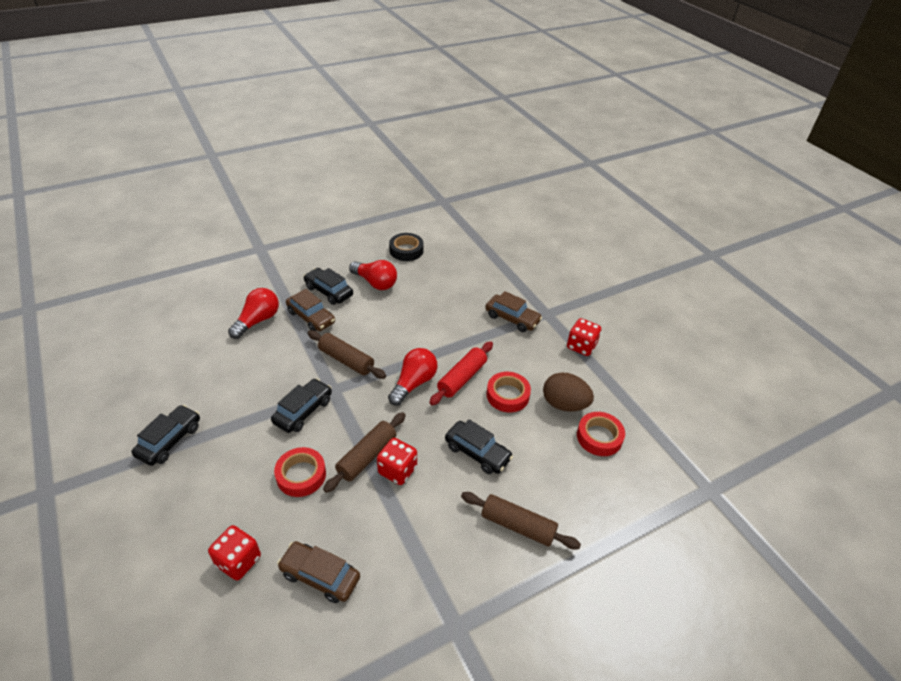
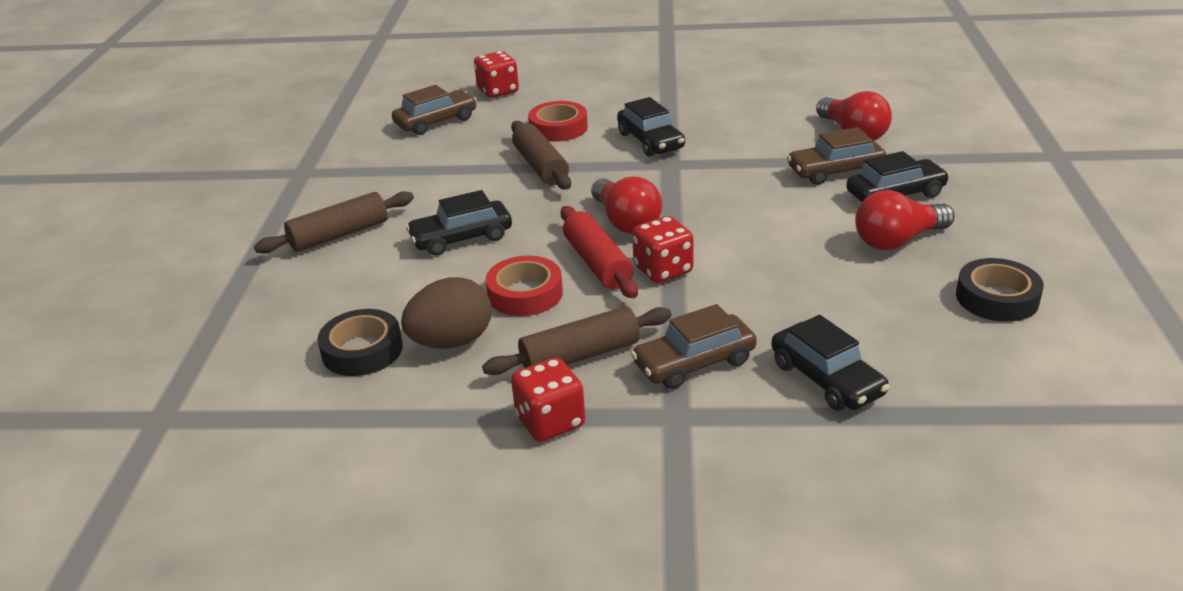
camera: 125 degrees right, 10 degrees down
black car [131,405,200,466] -> black car moved to [771,315,890,411]
brown rolling pin [308,330,386,379] -> brown rolling pin moved to [482,306,671,375]
red dice [377,438,417,485] -> red dice moved to [632,216,694,283]
red tape [577,412,625,456] -> black tape [318,309,403,376]

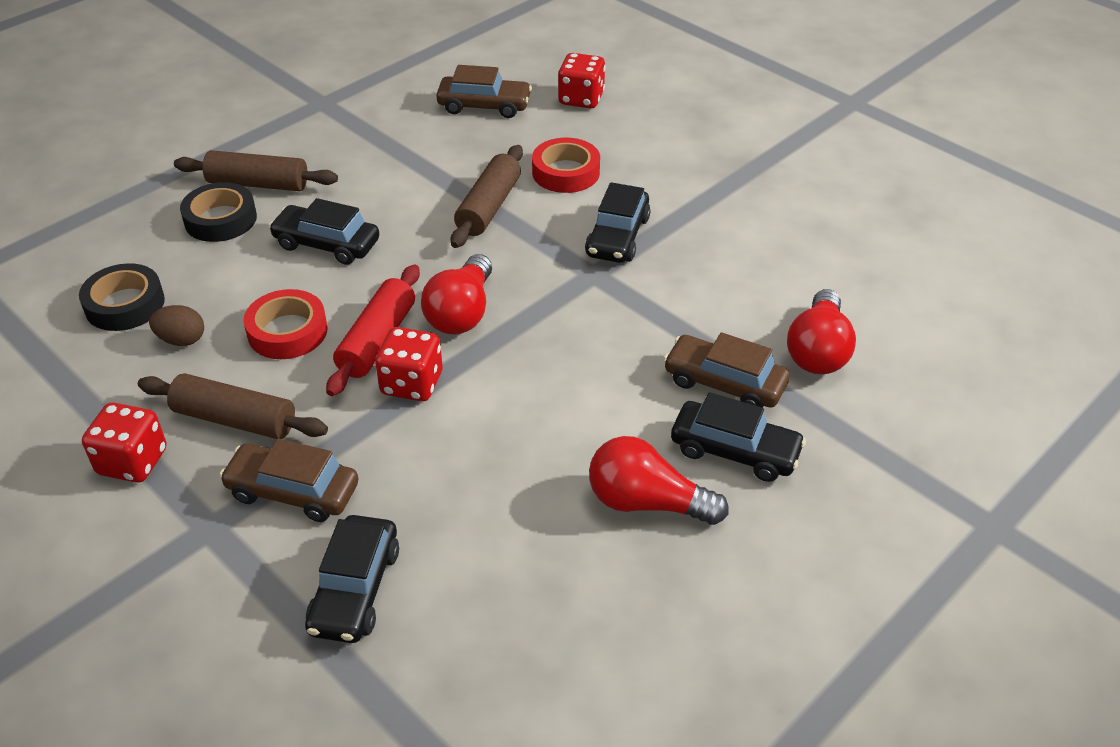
camera: 40 degrees right, 10 degrees up
brown egg [401,277,492,349] -> brown egg [149,305,204,346], size x0.59
black tape [956,258,1044,322] -> black tape moved to [180,182,257,242]

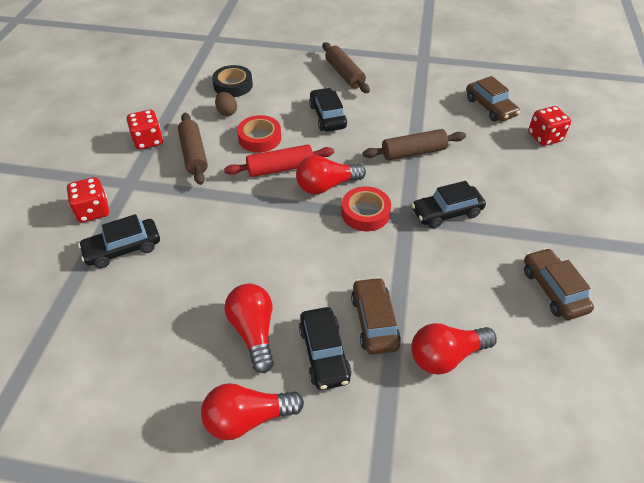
camera: 55 degrees right, 5 degrees up
black tape [180,182,257,242] -> none
brown car [219,439,359,522] -> brown car moved to [524,248,594,320]
red dice [375,327,443,401] -> red dice moved to [67,177,109,223]
red tape [532,138,600,193] -> red tape moved to [341,186,391,231]
none -> red light bulb [201,383,304,440]

